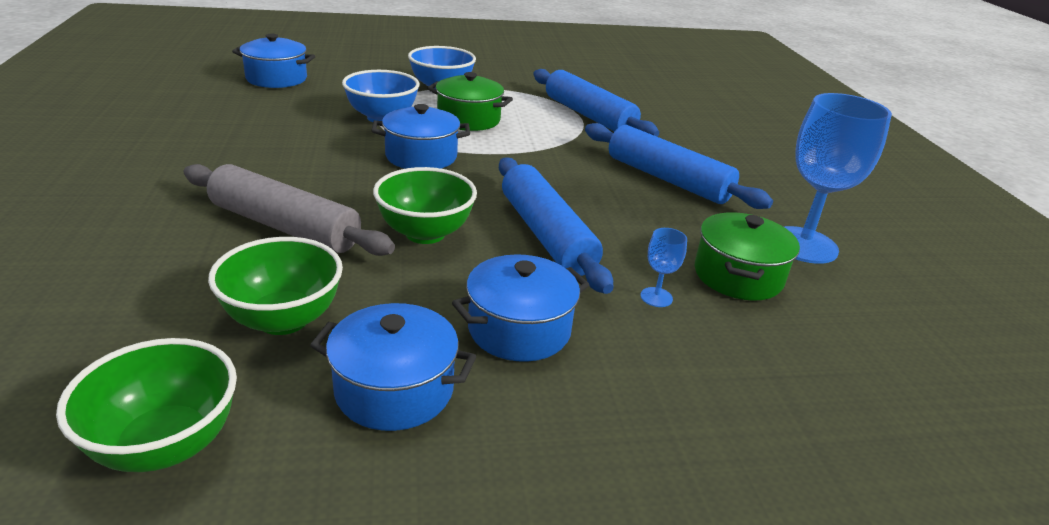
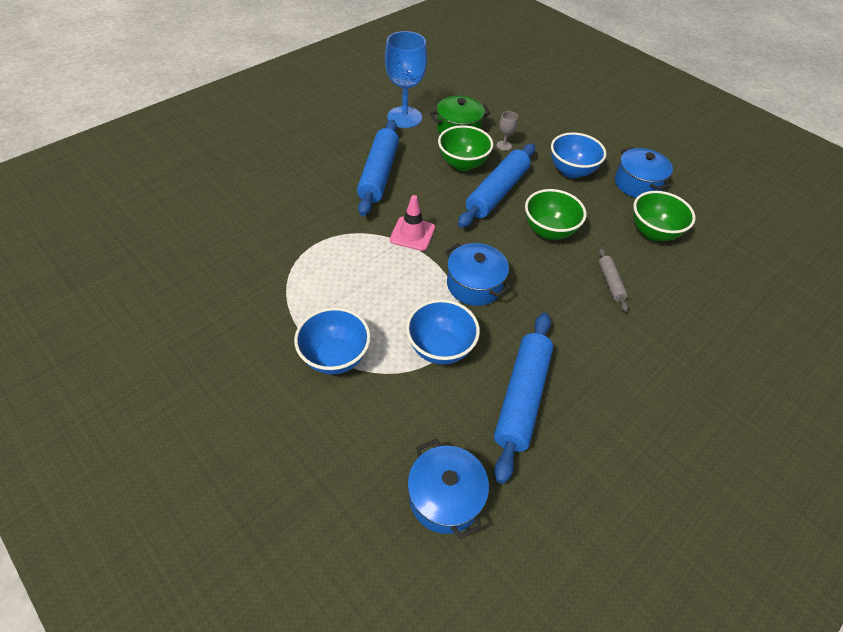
camera: 125 degrees left, 20 degrees up
green bowl [56,338,237,472] -> green bowl moved to [438,125,493,171]
grey rolling pin [183,164,395,256] -> grey rolling pin [598,248,628,312], size x0.49
green pot [427,72,513,131] -> none
blue pot [452,254,589,362] -> blue bowl [551,132,606,178]
blue rolling pin [533,69,659,137] -> blue rolling pin moved to [494,313,553,484]
blue goblet [640,228,687,307] -> grey goblet [496,111,518,151]
none -> pink traffic cone [390,195,435,251]

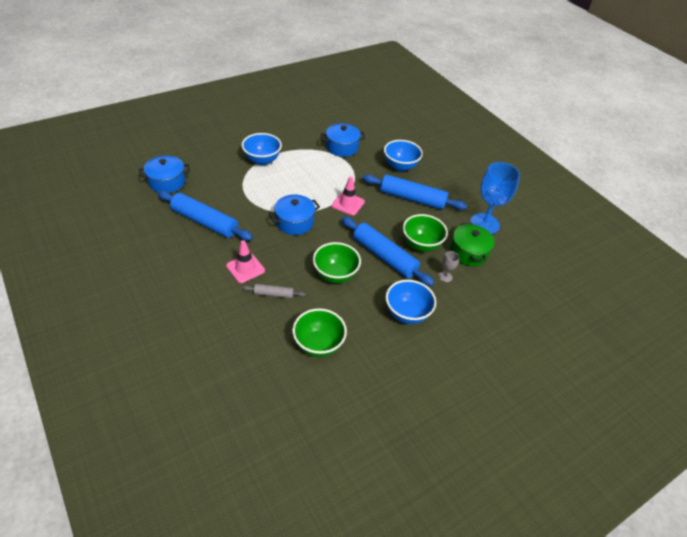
camera: 100 degrees right, 5 degrees down
blue bowl [406,299,480,365] -> blue bowl moved to [384,140,423,172]
blue pot [615,147,673,198] -> blue pot moved to [321,123,365,157]
none -> pink traffic cone [226,240,265,283]

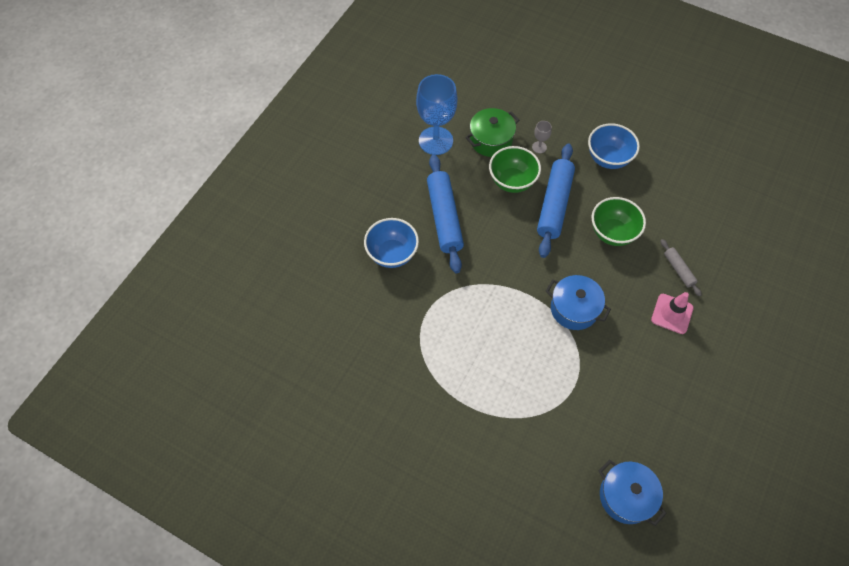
camera: 115 degrees left, 15 degrees up
blue rolling pin [158,190,253,241] -> none
blue bowl [242,133,282,165] -> none
green bowl [292,308,347,357] -> none
blue pot [321,123,365,157] -> none
pink traffic cone [332,177,365,216] -> none

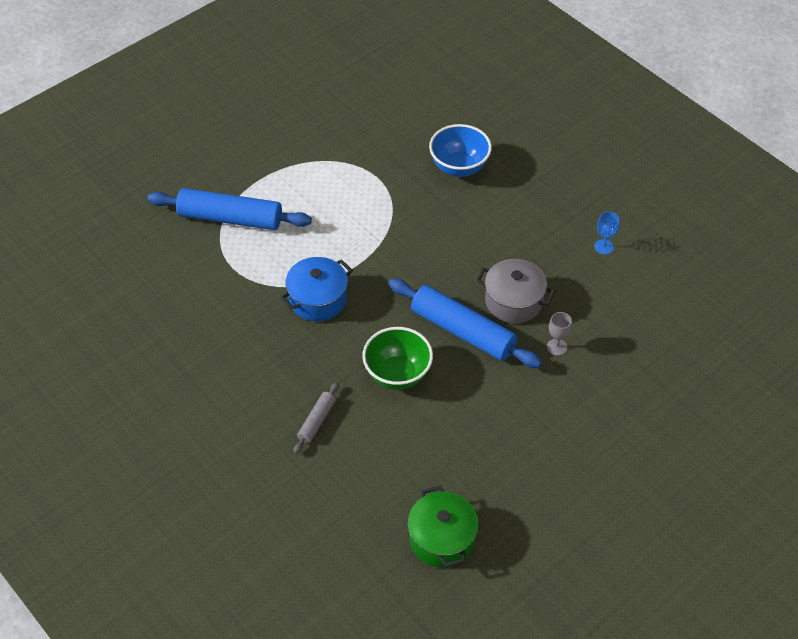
camera: 110 degrees right, 10 degrees down
blue goblet [416,74,457,155] -> blue goblet [594,212,619,254], size x0.42
blue rolling pin [427,155,464,273] -> blue rolling pin moved to [147,188,312,230]
green pot [465,108,519,157] -> green pot moved to [407,486,479,568]
green bowl [489,146,541,193] -> grey pot [476,259,555,323]
blue bowl [588,123,640,169] -> none
blue pot [599,459,667,526] -> none
pink traffic cone [651,292,694,334] -> none
grey rolling pin [660,239,702,296] -> grey rolling pin turned 60 degrees counterclockwise [293,382,339,454]

